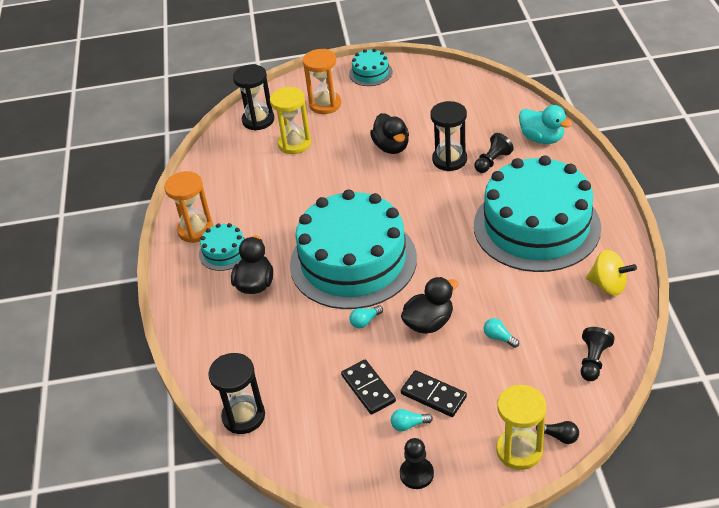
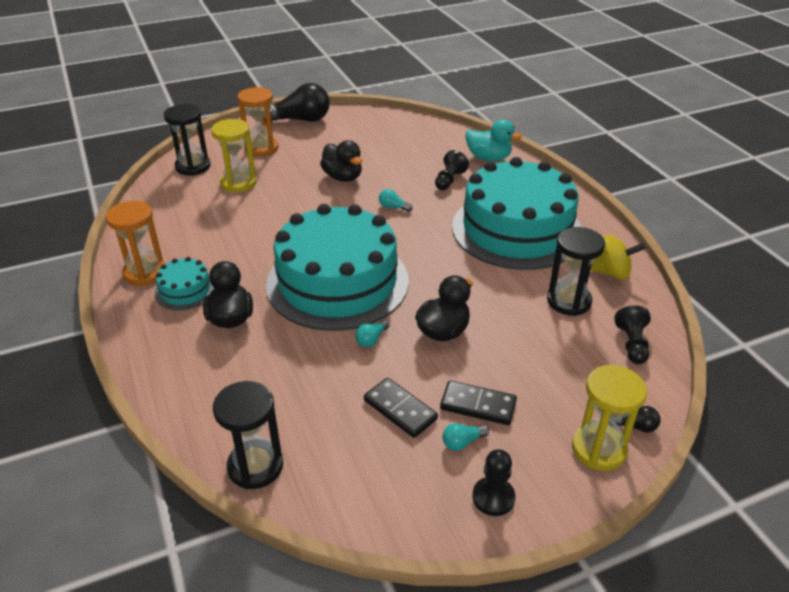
camera: 20 degrees left, 5 degrees down
turquoise cake [349,49,393,86] -> black light bulb [264,83,330,123]
black hourglass [430,101,467,171] -> black hourglass moved to [547,227,605,316]
turquoise light bulb [484,318,519,348] -> turquoise light bulb moved to [379,189,413,212]

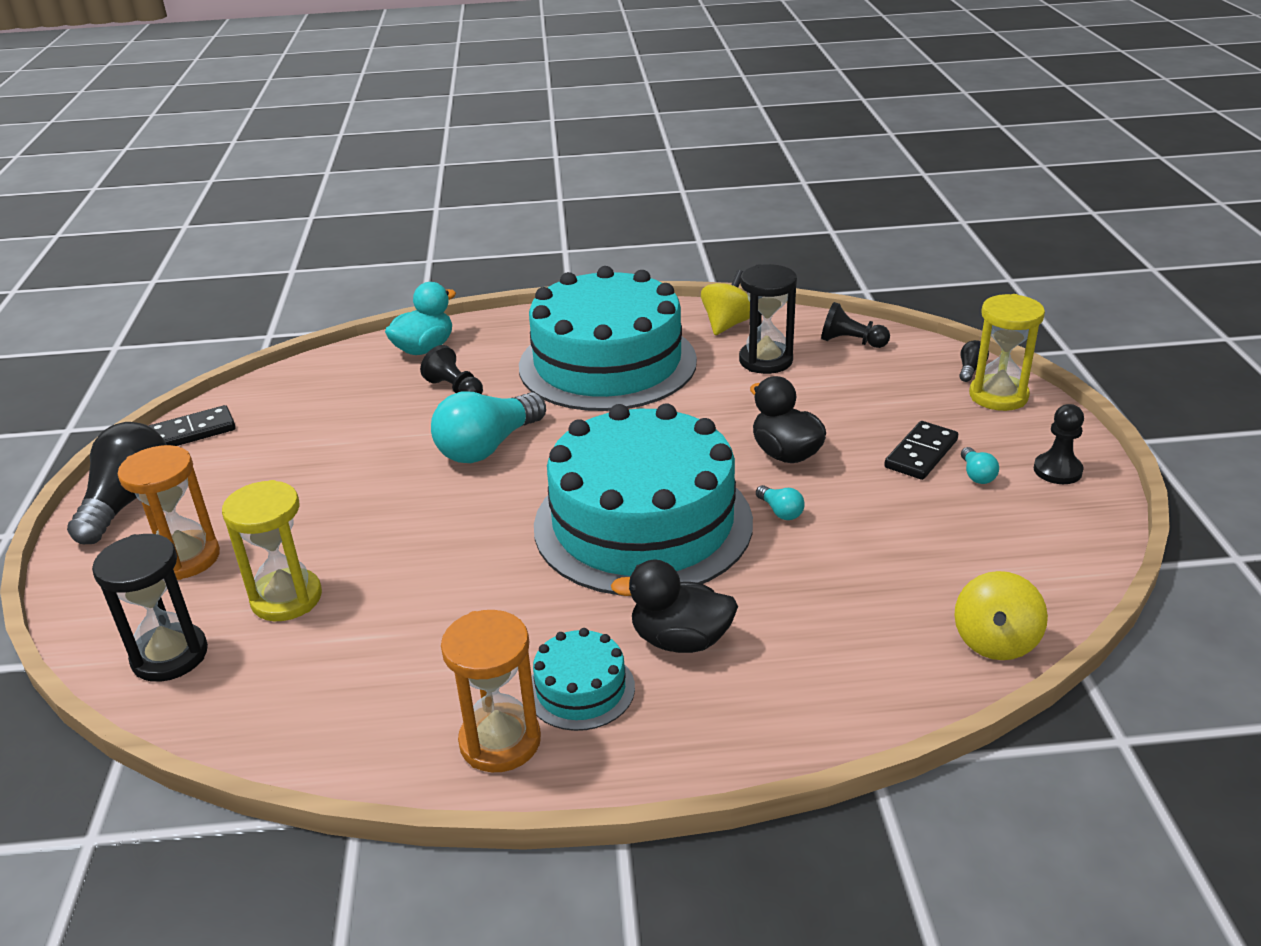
camera: 70 degrees left, 5 degrees down
black hourglass [213,381,283,489] -> yellow spinning top [954,571,1048,660]
black duck [320,140,362,182] -> none
black domino [364,378,438,438] -> black domino moved to [149,405,236,446]
turquoise light bulb [379,189,413,212] -> turquoise light bulb [431,392,546,463], size x2.39

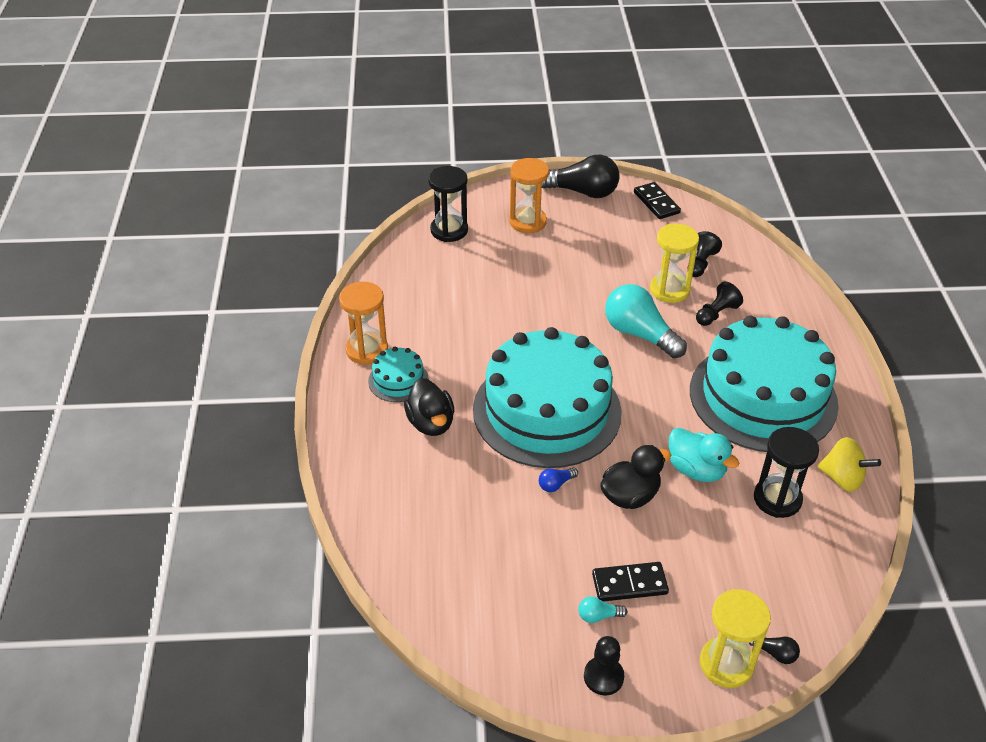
camera: 90 degrees right, 10 degrees up
yellow hourglass [222,480,322,621] -> yellow hourglass moved to [650,224,699,303]
turquoise duck [385,282,456,355] -> turquoise duck moved to [669,428,740,482]
black duck [611,560,738,653] -> black duck turned 150 degrees clockwise [404,378,454,436]
turquoise light bulb [756,485,805,520] -> blue light bulb [539,468,578,492]
black pawn [821,302,890,348] -> black pawn moved to [687,231,722,277]
black domino [884,421,958,480] -> black domino turned 45 degrees counterclockwise [592,562,669,601]
yellow spinning top [954,571,1048,660] -> none

